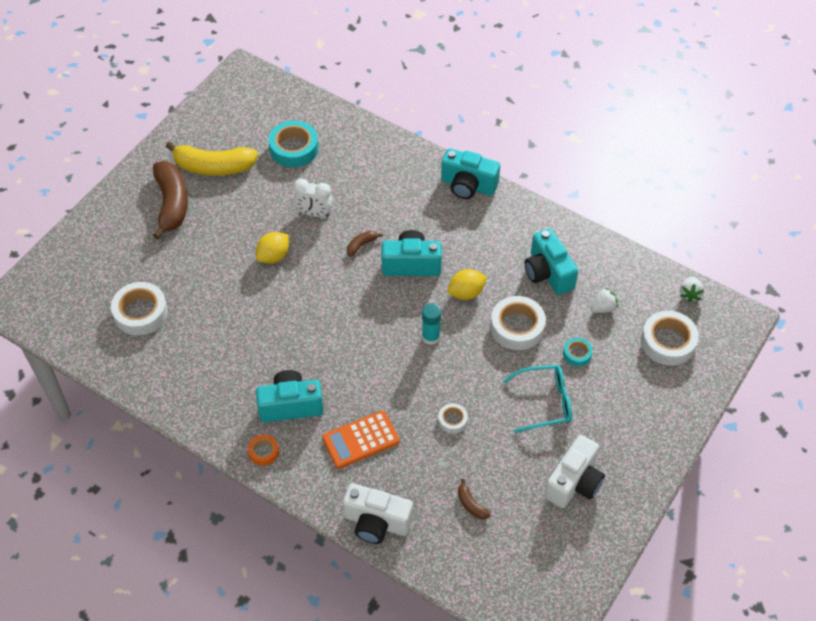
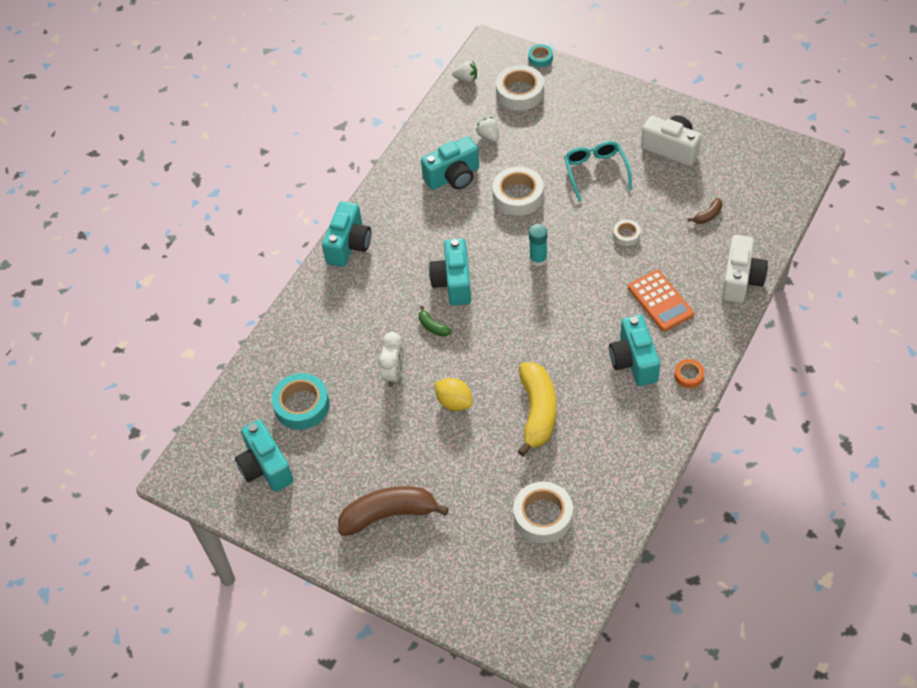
camera: 90 degrees left, 0 degrees up
yellow banana [166,141,258,176] -> yellow banana moved to [518,362,556,456]
brown banana [347,231,383,257] -> green banana [419,306,452,337]
yellow lemon [448,269,487,300] -> none
turquoise tape [563,338,593,366] -> turquoise tape moved to [528,44,553,67]
none -> turquoise camera [235,420,293,492]

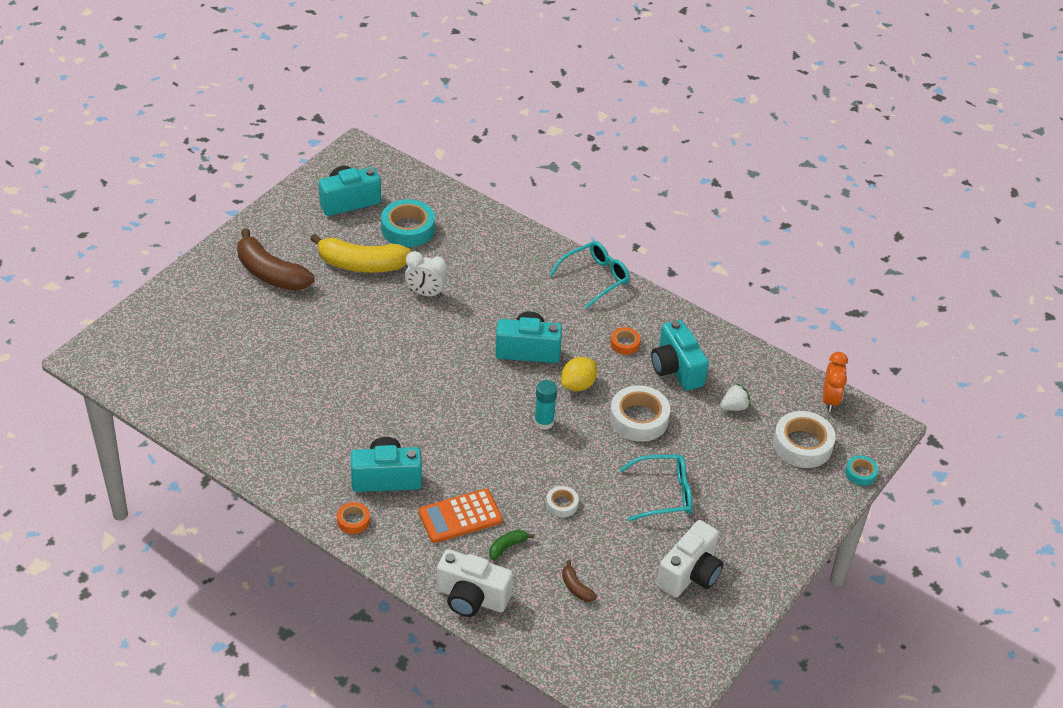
camera: 90 degrees right, 10 degrees down
turquoise camera [322,201,371,267] -> turquoise glasses [549,241,630,309]
brown banana [338,486,449,536] -> brown banana turned 135 degrees clockwise [237,228,314,291]
green banana [419,306,452,337] -> green banana moved to [489,530,534,560]
yellow lemon [435,378,472,411] -> yellow lemon moved to [561,357,597,391]
white strawberry [452,61,477,83] -> orange clock [823,352,848,412]
white tape [513,481,573,543] -> none
yellow banana [518,362,556,456] -> yellow banana moved to [310,234,411,273]
none -> orange tape [610,327,640,355]

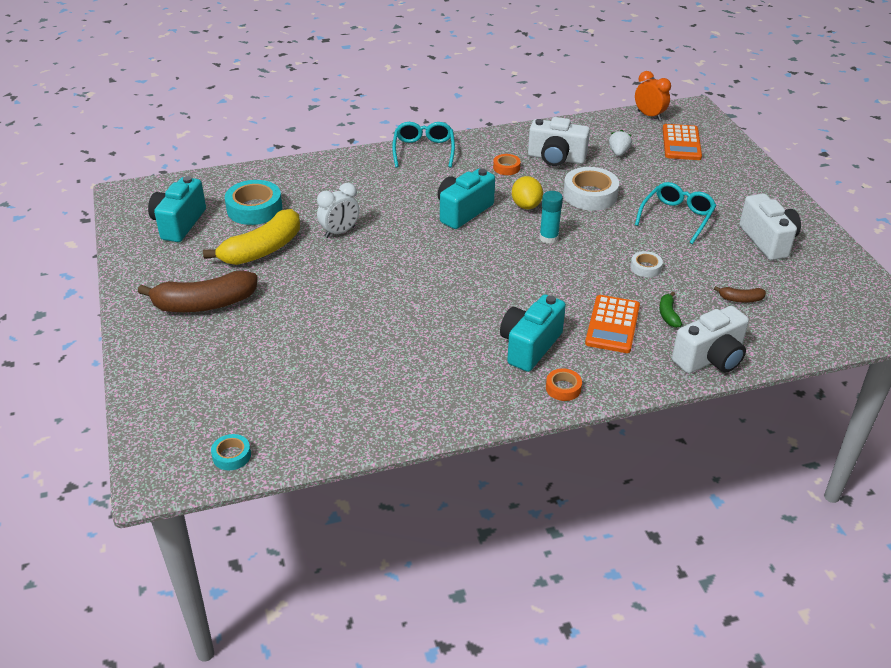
camera: 50 degrees left, 5 degrees down
turquoise camera [651,320,709,391] -> white camera [528,117,590,166]
white tape [773,411,836,468] -> orange calculator [663,124,702,160]
turquoise tape [845,455,878,486] -> turquoise tape moved to [211,434,251,470]

